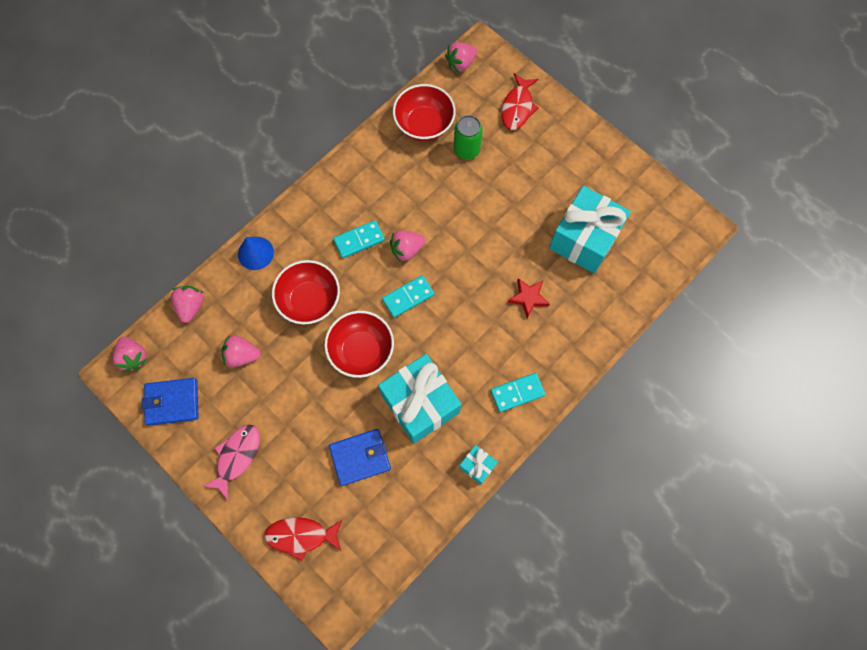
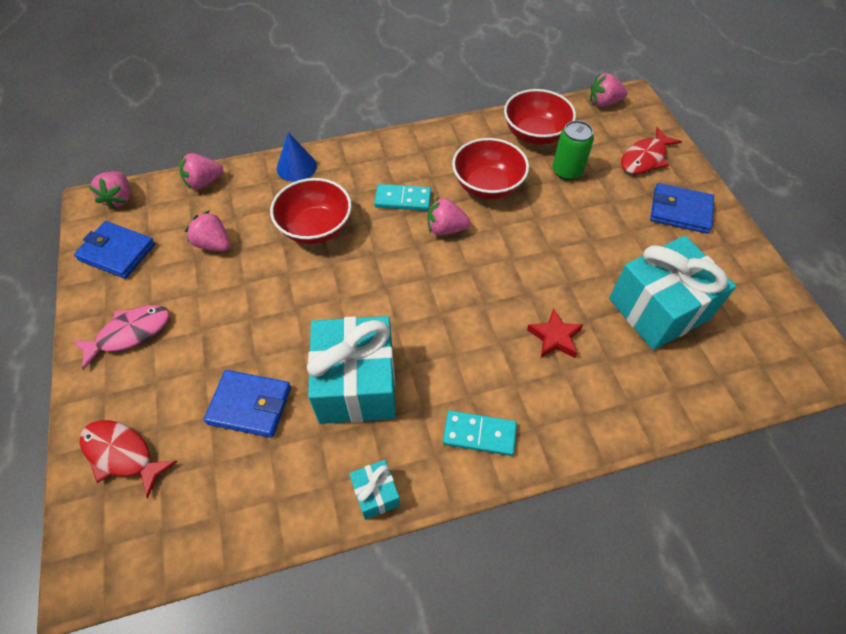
camera: 30 degrees right, 15 degrees down
pink strawberry [171,286,204,323] -> pink strawberry turned 150 degrees counterclockwise [180,153,223,189]
red bowl [324,311,394,378] -> red bowl moved to [452,138,529,199]
turquoise domino [382,275,434,318] -> none
none -> blue wallet [650,183,714,234]

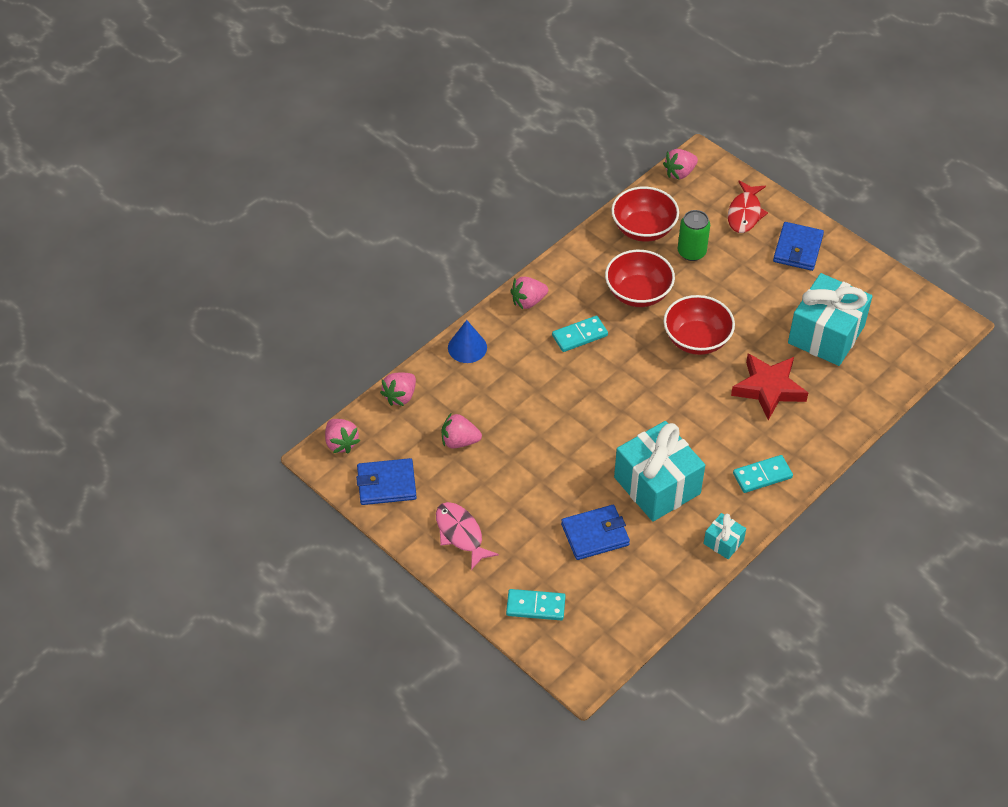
camera: 30 degrees left, 5 degrees down
pink fish [72,305,170,370] -> pink fish turned 60 degrees counterclockwise [436,502,499,570]
red fish [79,420,178,498] -> turquoise domino [506,589,566,620]
red bowl [270,178,352,244] -> red bowl moved to [664,295,735,355]
pink strawberry [427,197,470,235] -> pink strawberry moved to [511,277,548,309]
red star [527,308,583,358] -> red star [731,353,808,420], size x1.67
blue wallet [650,183,714,234] -> blue wallet turned 60 degrees counterclockwise [773,222,824,271]

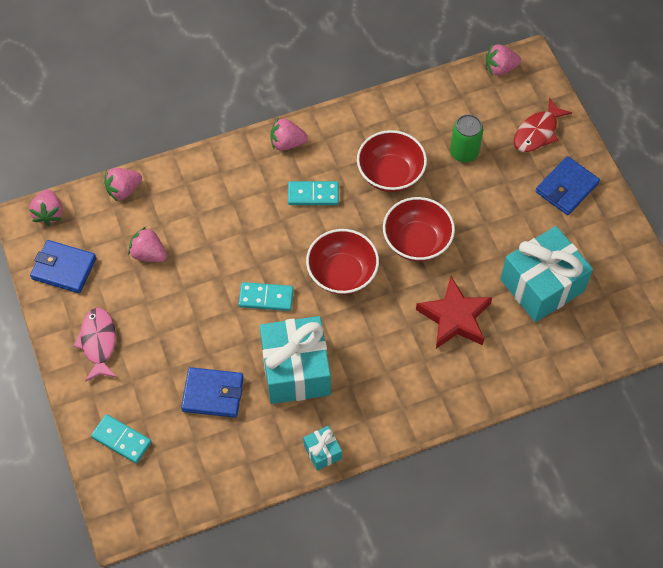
camera: 25 degrees right, 10 degrees up
blue cone [448,320,487,363] -> none
red bowl [611,187,679,242] -> red bowl moved to [306,229,379,295]
turquoise domino [733,455,793,493] -> turquoise domino moved to [239,282,294,311]

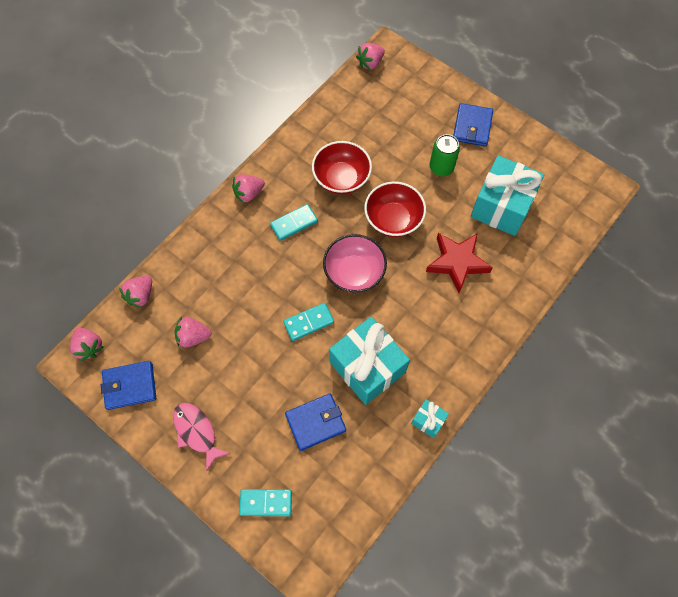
camera: 30 degrees left, 5 degrees up
red bowl [306,229,379,295] -> pink bowl [323,234,387,293]
green can [450,114,483,162] -> green can moved to [429,134,460,176]
red fish [514,97,572,152] -> none

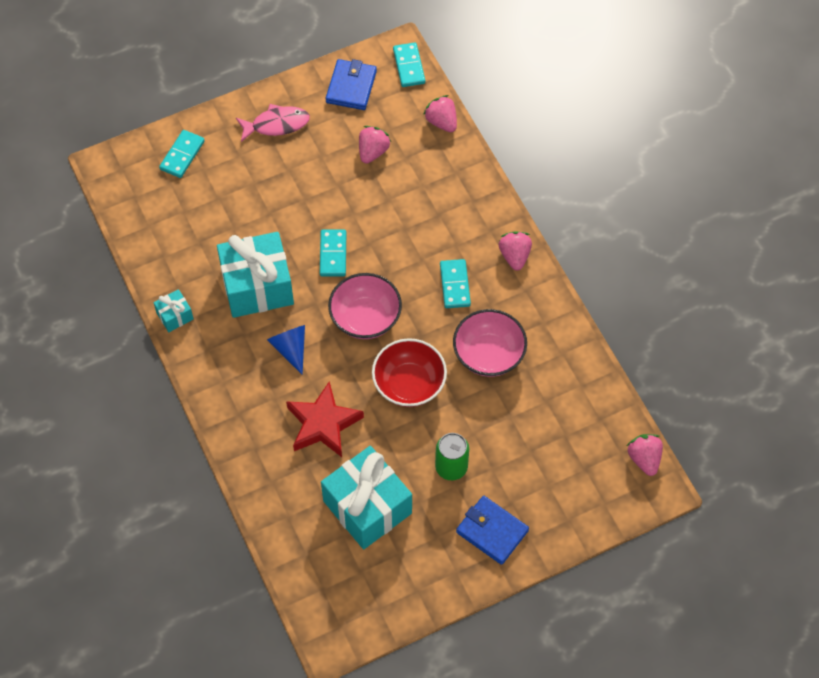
camera: 115 degrees right, 5 degrees down
pink strawberry [70,328,104,361] -> turquoise domino [393,43,425,87]
blue wallet [285,393,346,451] -> none
red bowl [312,141,372,194] -> pink bowl [453,309,527,377]
none -> blue cone [267,325,305,375]

